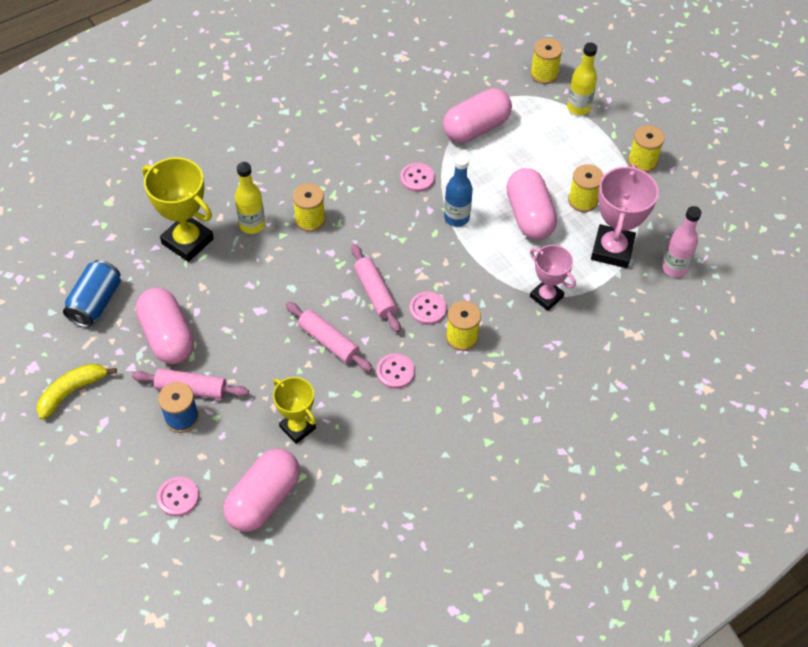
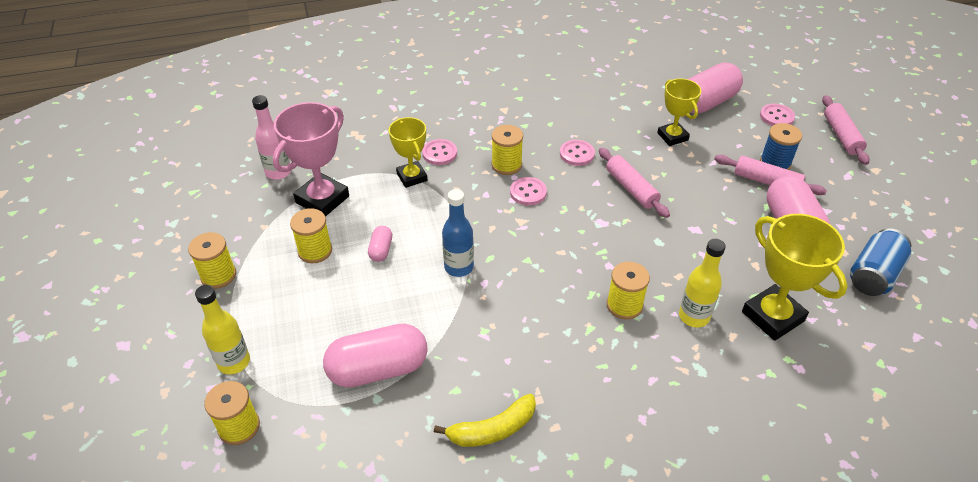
camera: 160 degrees left, 10 degrees down
yellow banana [37,363,117,420] -> yellow banana moved to [434,394,536,447]
pink rolling pin [351,244,400,333] -> pink rolling pin moved to [822,95,869,165]
pink button [400,163,435,192] -> pink button moved to [422,139,457,165]
pink capsule [506,168,557,240] -> pink capsule [368,226,392,262], size x0.46
pink trophy [530,245,576,311] -> yellow trophy [389,117,427,188]

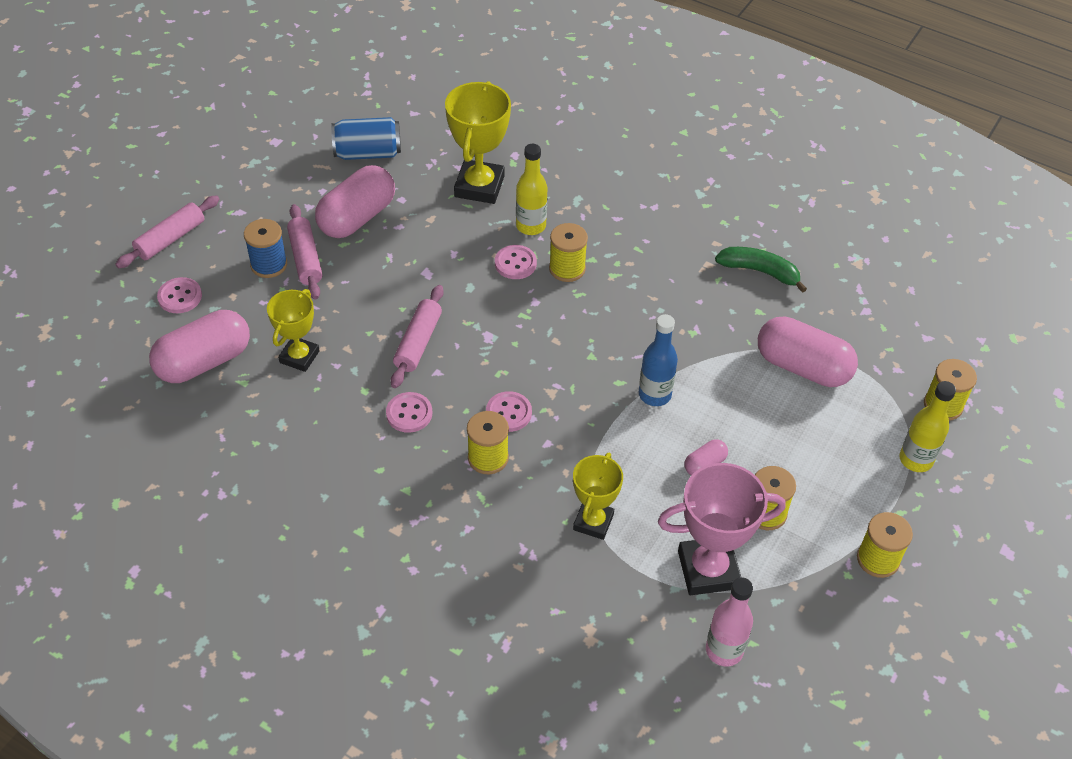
camera: 135 degrees left, 5 degrees up
pink button [422,139,457,165] -> pink button moved to [495,245,537,279]
yellow banana [434,394,536,447] -> green banana [715,247,807,293]
pink capsule [688,63,743,114] -> pink capsule turned 45 degrees counterclockwise [149,310,250,383]

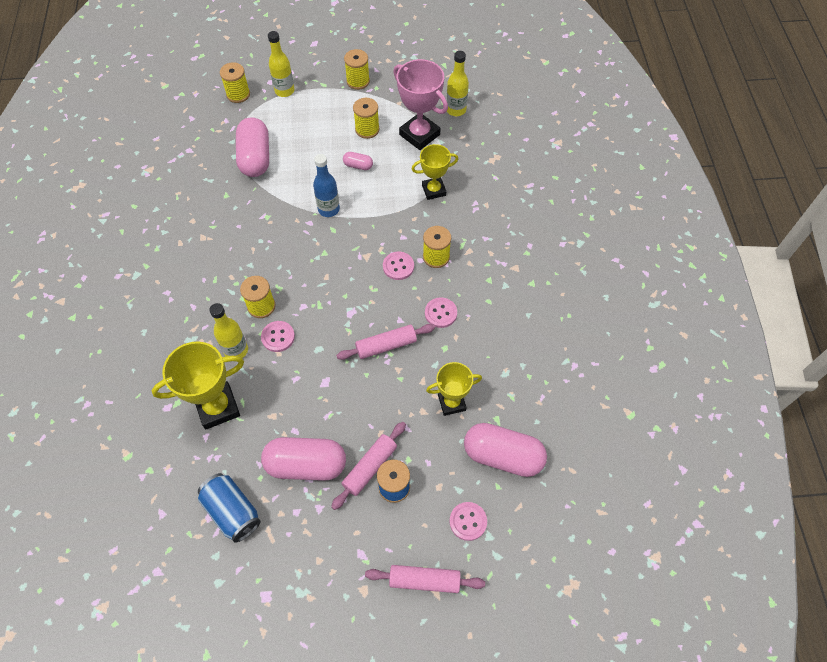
camera: 125 degrees left, 10 degrees up
pink bottle [706,577,753,666] -> yellow bottle [446,51,469,116]
green banana [715,247,807,293] -> none

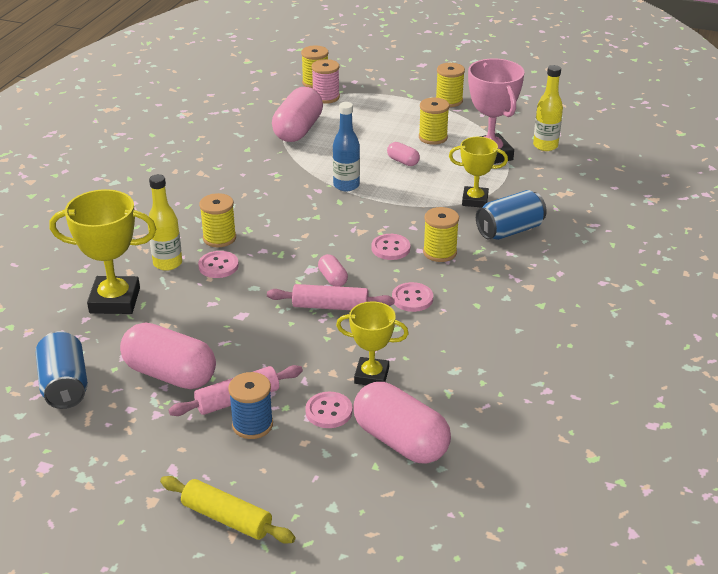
camera: 25 degrees right, 25 degrees down
yellow bottle [268,31,295,97] -> none
pink rolling pin [365,565,485,593] -> yellow rolling pin [160,476,295,544]
pink button [449,502,487,541] -> pink button moved to [305,392,352,428]
none -> pink spool [312,59,340,104]
none -> pink capsule [318,254,348,287]
none -> blue can [476,190,547,240]

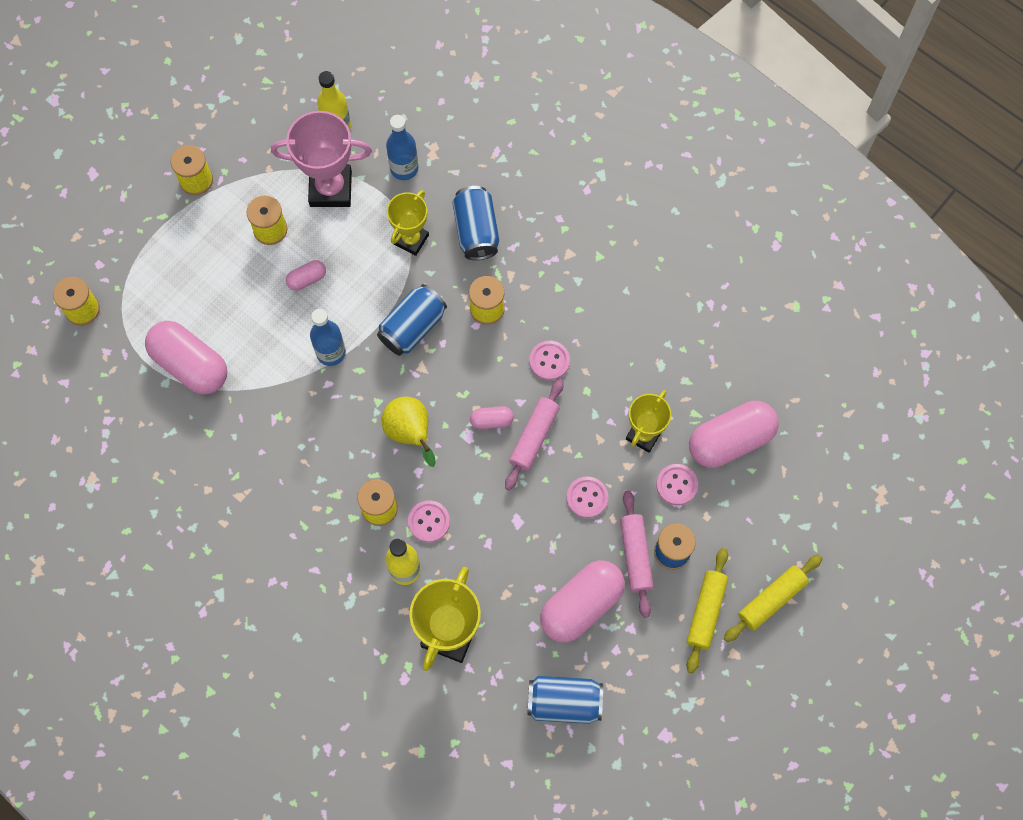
camera: 70 degrees left, 35 degrees up
pink spool [312,59,340,104] -> none
pink button [371,234,410,260] -> pink button moved to [567,477,608,518]
none -> blue can [377,284,447,356]
none -> yellow pear [381,397,436,467]
none -> blue bottle [386,115,418,180]
none -> yellow rolling pin [687,548,728,674]

